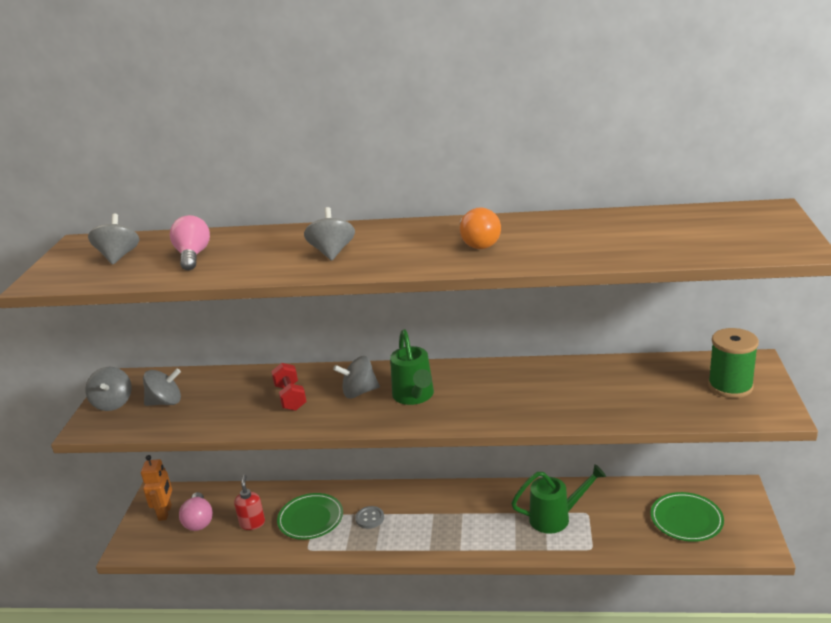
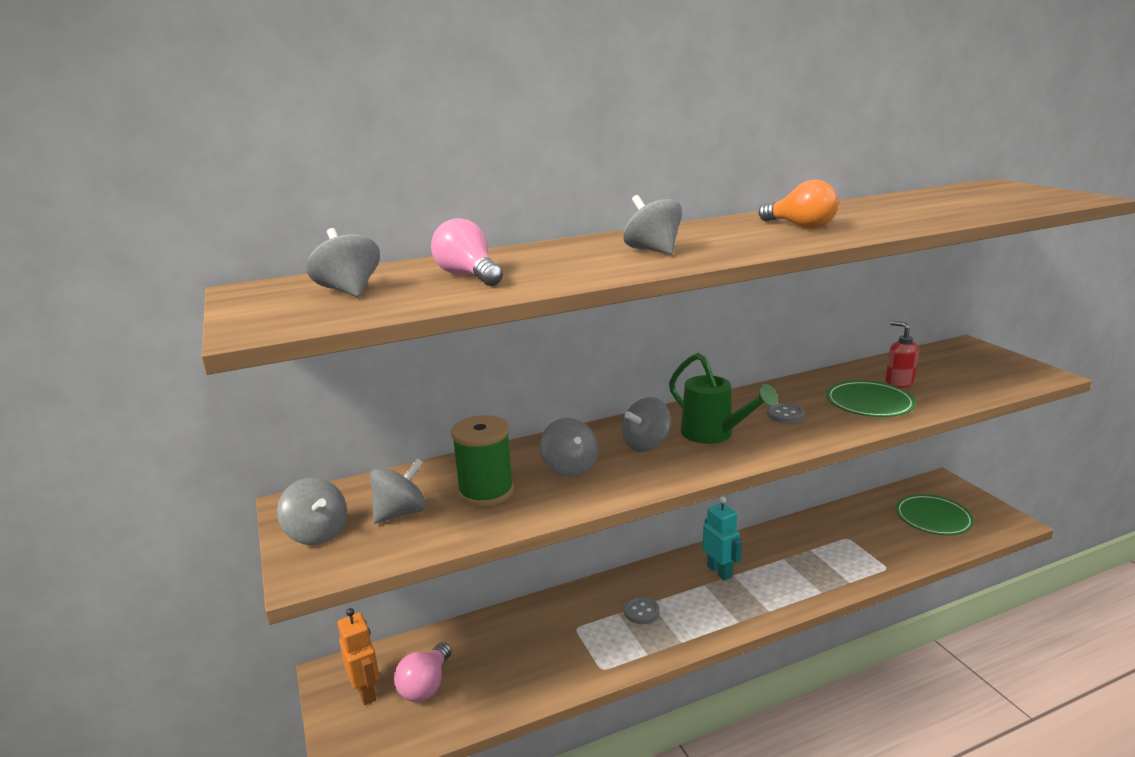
camera: 30 degrees left, 5 degrees down
pink light bulb [179,492,213,531] -> pink light bulb turned 60 degrees clockwise [394,642,451,702]
red soap dispenser [234,474,265,530] -> red soap dispenser moved to [885,321,919,388]
red dumbbell [271,363,307,411] -> grey spinning top [540,418,598,477]
green plate [277,493,343,540] -> green plate moved to [826,380,916,417]
green watering can [511,464,606,534] -> none
green spool [708,328,759,398] -> green spool moved to [451,415,514,507]
none -> turquoise robot [703,497,742,581]
none -> grey button [767,403,805,423]

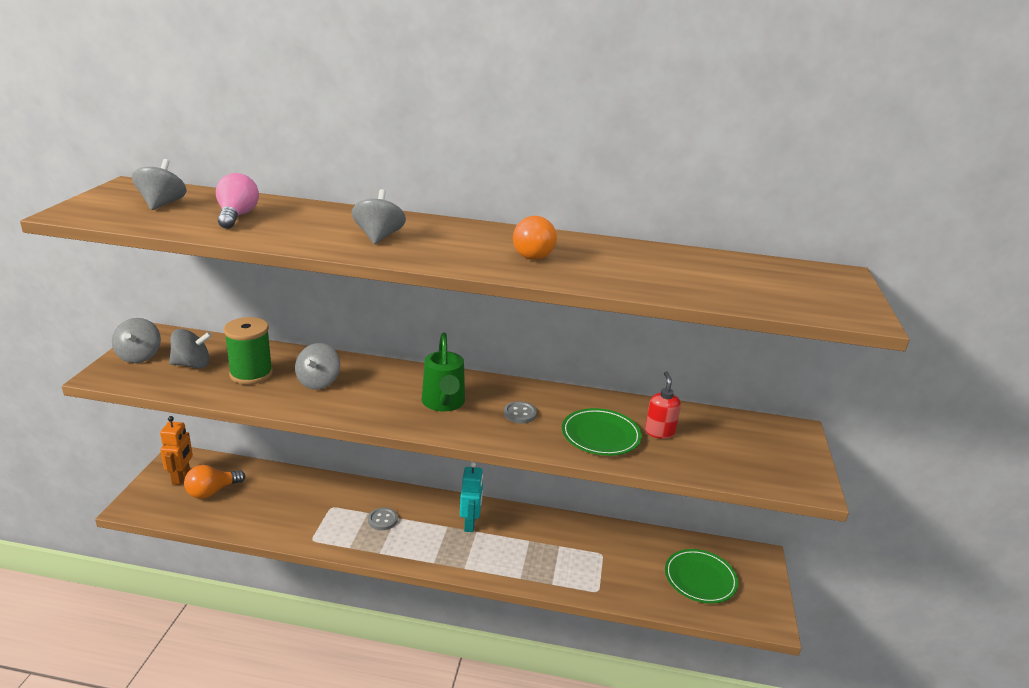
camera: 30 degrees right, 5 degrees up
pink light bulb [394,642,451,702] -> orange light bulb [184,465,245,499]
grey spinning top [622,397,671,452] -> none

